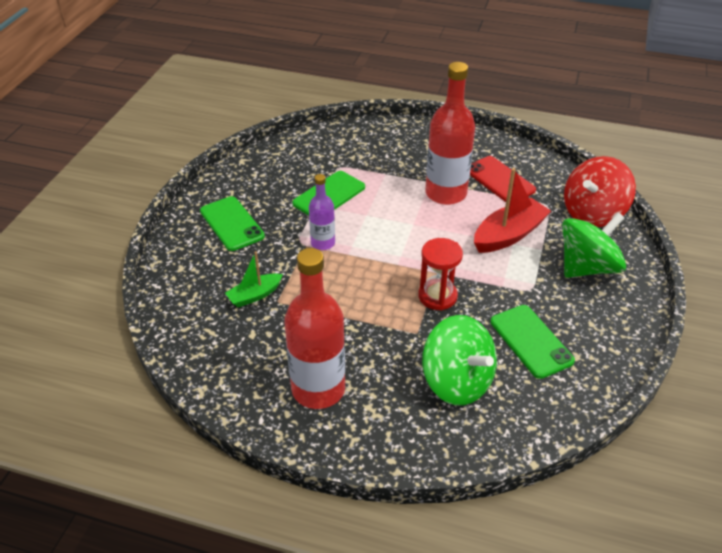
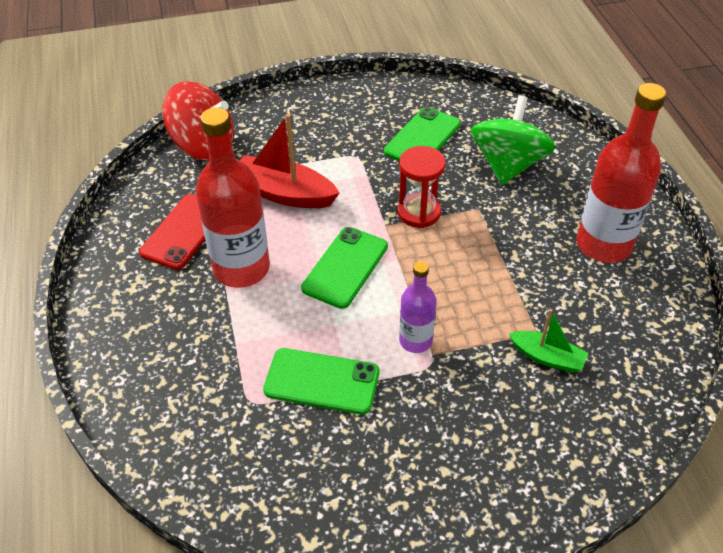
camera: 120 degrees left, 5 degrees up
green phone [200,196,265,251] -> green phone moved to [301,227,388,309]
green spinning top [562,213,626,278] -> none

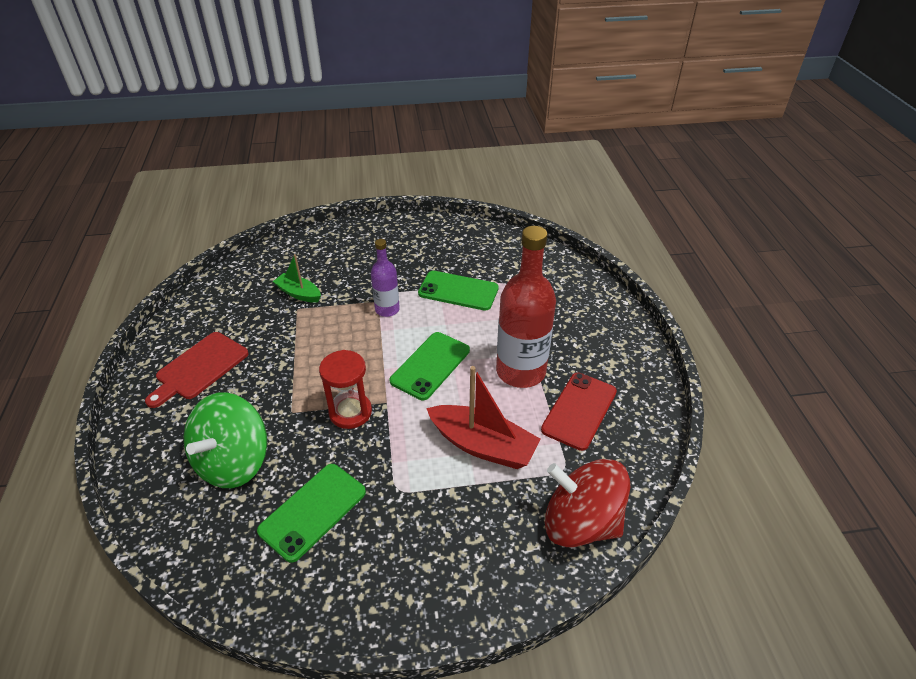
camera: 175 degrees left, 5 degrees down
red bottle [576,83,666,263] -> red cutting board [145,332,249,408]

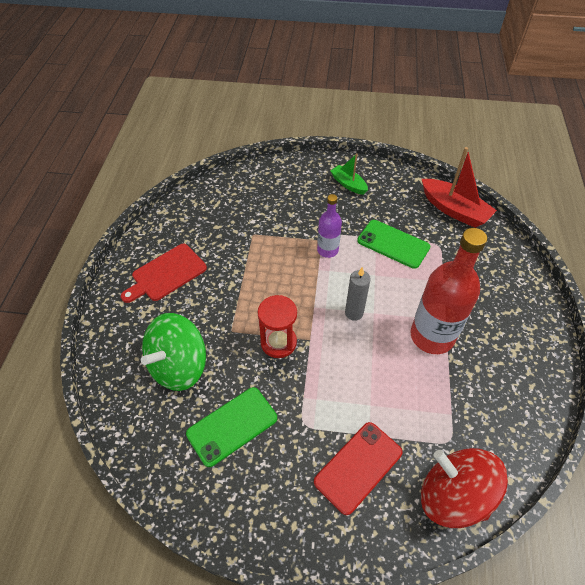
camera: 15 degrees right, 10 degrees up
green boat [273,254,321,303] -> green boat moved to [331,153,368,195]
green phone [390,332,470,400] -> grey candle [345,267,371,321]
red boat [426,366,541,469] -> red boat moved to [422,147,497,228]
red phone [541,373,617,451] -> red phone moved to [314,422,403,515]

